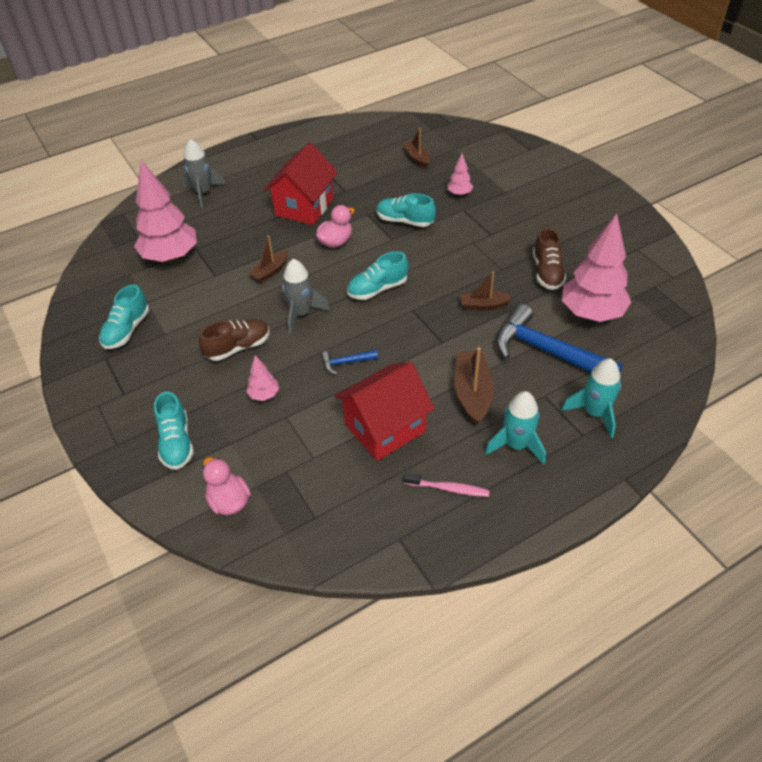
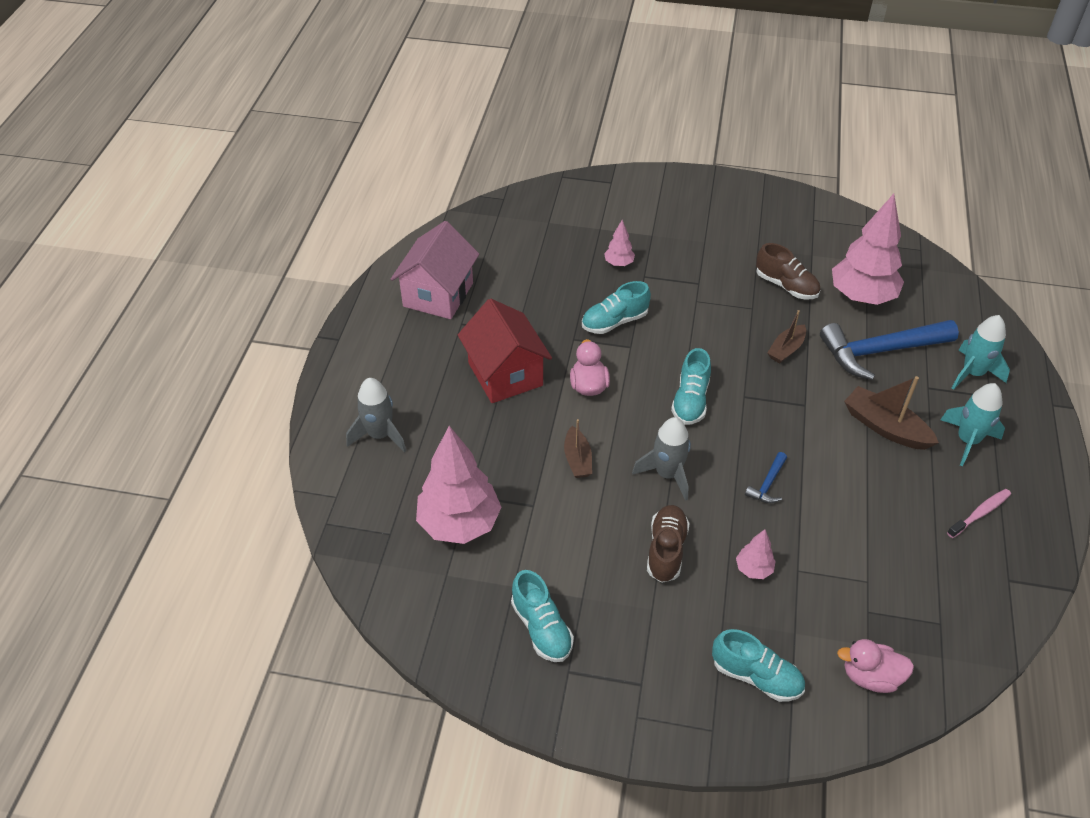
camera: 50 degrees left, 0 degrees up
red house [334,362,435,461] -> none
brown boat [403,128,430,168] -> none
none -> pink house [391,221,479,319]

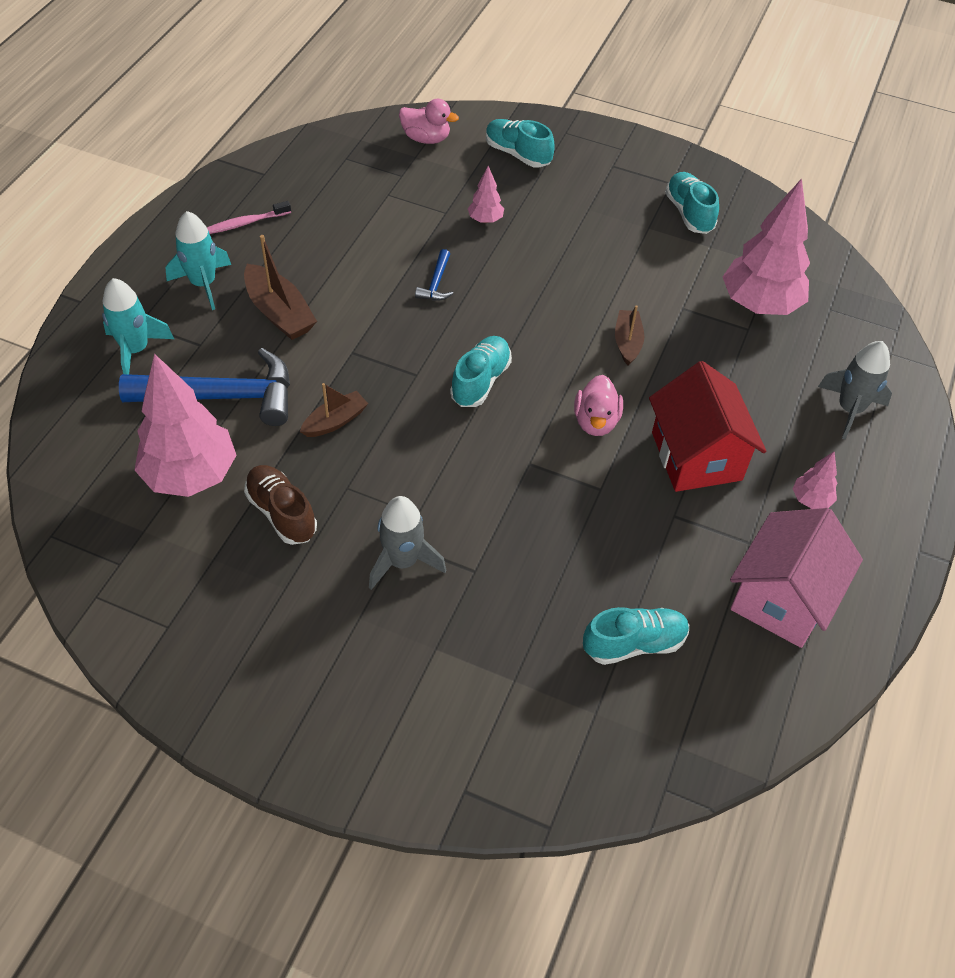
camera: 170 degrees left, 5 degrees up
turquoise shoe [582,281,651,334] -> turquoise shoe moved to [583,607,689,665]
pink tree [604,220,635,266] -> pink tree moved to [793,452,837,509]
grey rocket [632,417,691,501] -> grey rocket moved to [369,496,446,590]
brown shoe [647,505,690,583] -> none
blue hammer [745,452,787,503] -> blue hammer turned 150 degrees clockwise [415,249,453,300]

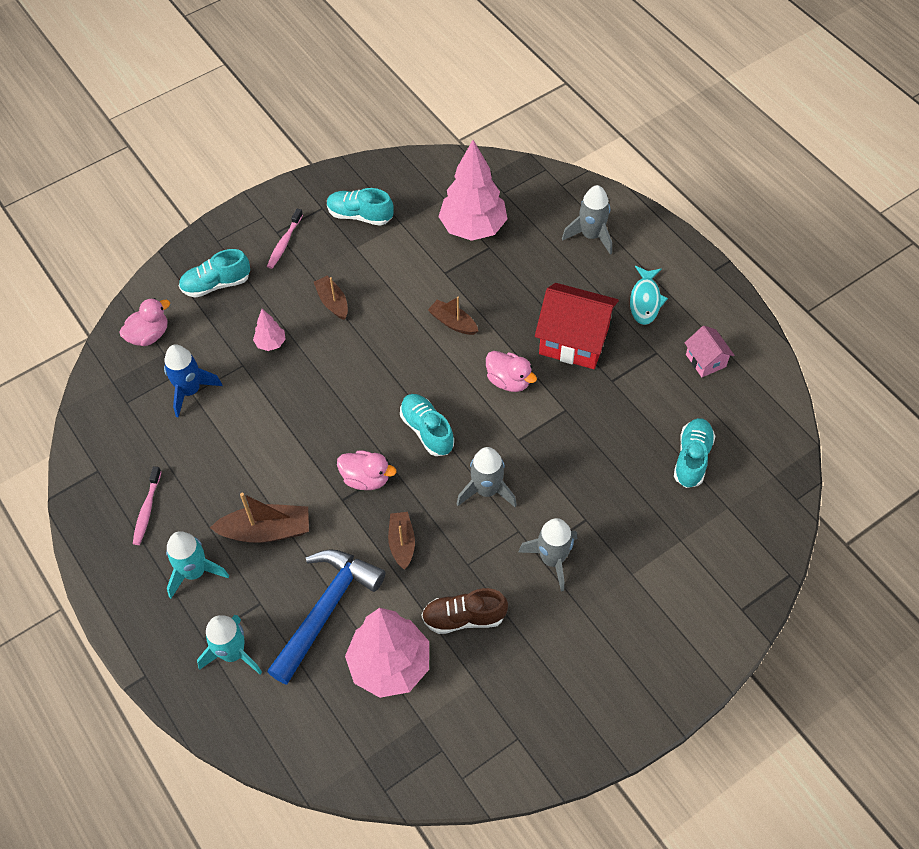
camera: 55 degrees left, 5 degrees up
blue hammer [415,249,453,300] -> none
pink house [730,508,863,648] -> pink house [685,326,735,377], size x0.53
pink tree [793,452,837,509] -> turquoise fish [630,266,668,325]
none -> blue rocket [164,345,222,418]
none -> pink toothbrush [267,209,303,269]
none -> brown boat [314,276,348,320]
none -> pink duck [337,450,396,490]
none -> grey rocket [457,447,517,507]

